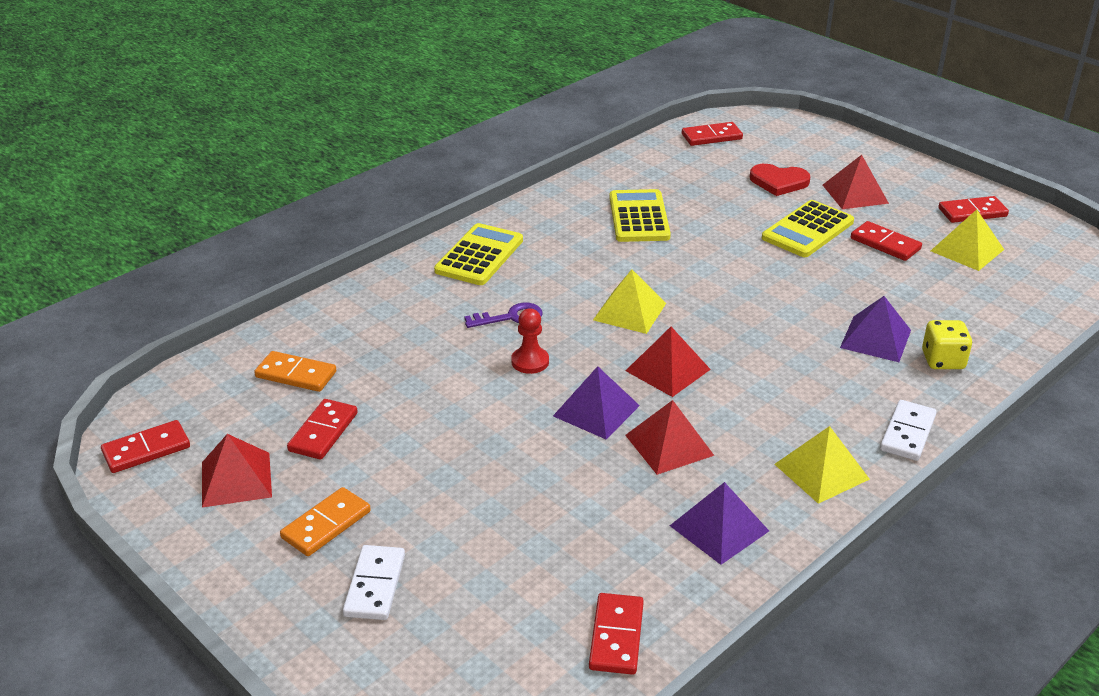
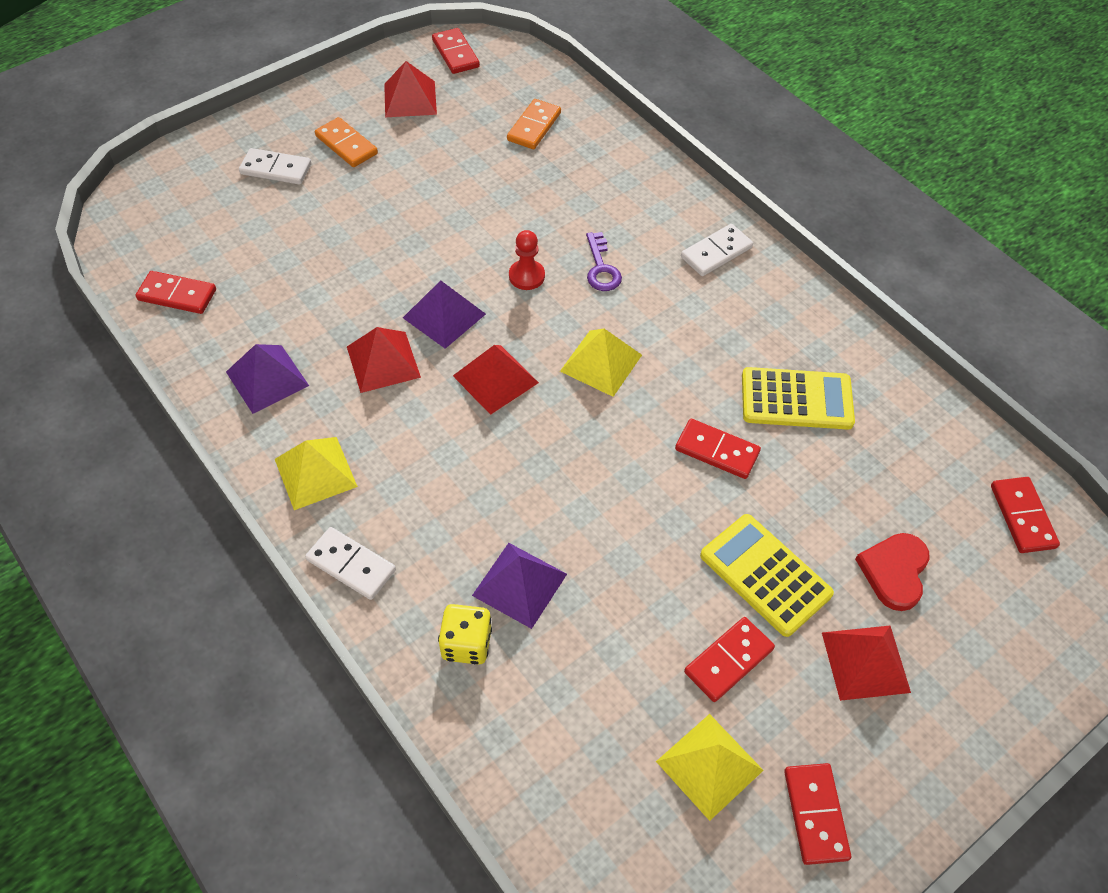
camera: 95 degrees right, 20 degrees up
red domino [287,399,358,460] -> red domino moved to [675,419,761,479]
yellow calculator [434,223,523,285] -> white domino [681,224,753,276]

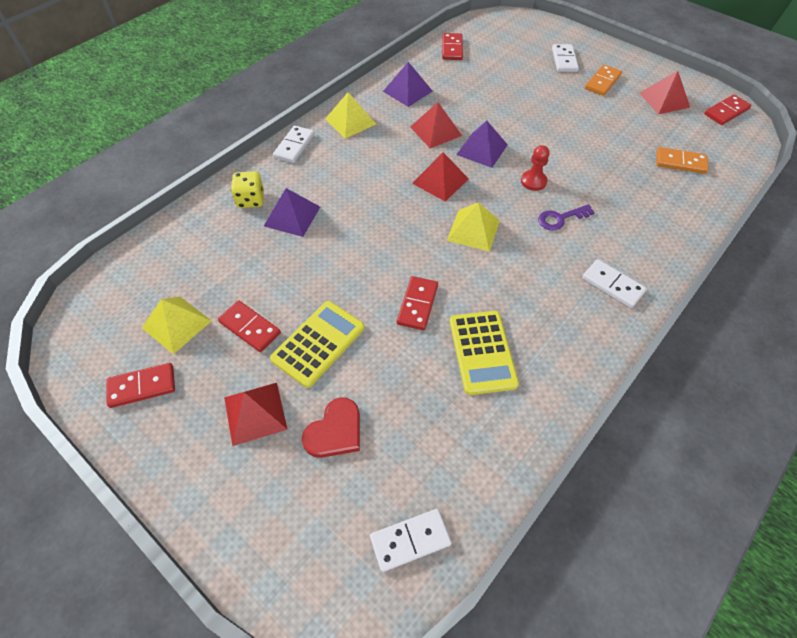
camera: 80 degrees right, 0 degrees up
red heart [855,533,930,611] -> red heart turned 120 degrees clockwise [302,397,360,458]
red domino [991,477,1060,553] -> white domino [370,509,452,572]

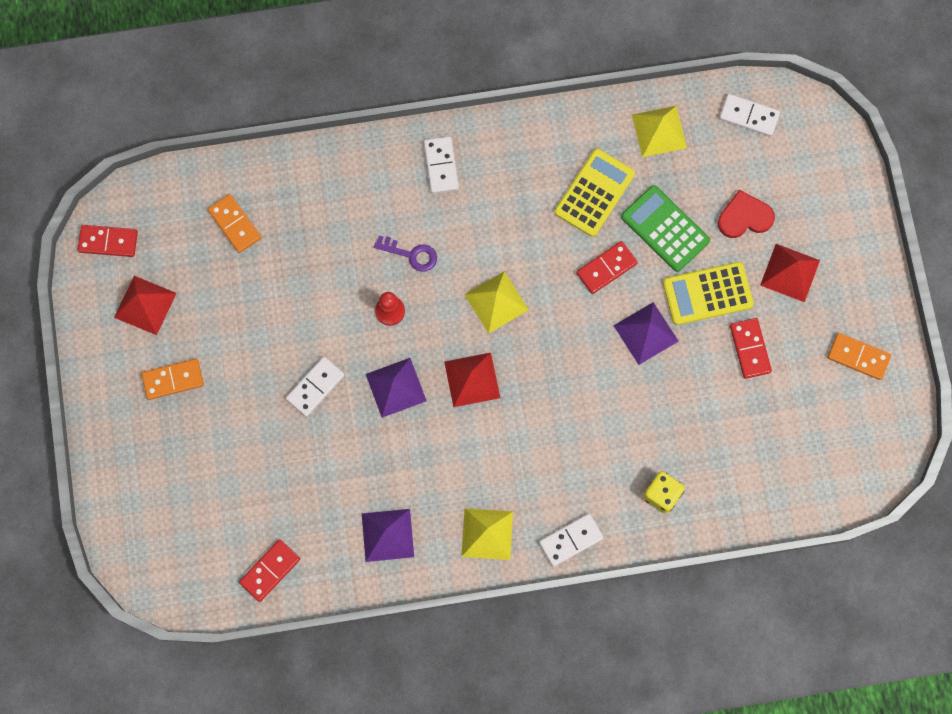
camera: 140 degrees left, 20 degrees up
red domino [106,363,175,408] -> orange domino [828,333,891,380]
yellow pyramid [142,296,212,354] -> yellow pyramid moved to [632,106,687,157]
purple pyramid [264,188,320,237] -> purple pyramid moved to [613,302,678,365]
red pyramid [410,102,462,149] -> none
white domino [552,44,579,72] -> white domino moved to [286,357,345,417]
none -> green calculator [621,185,710,272]

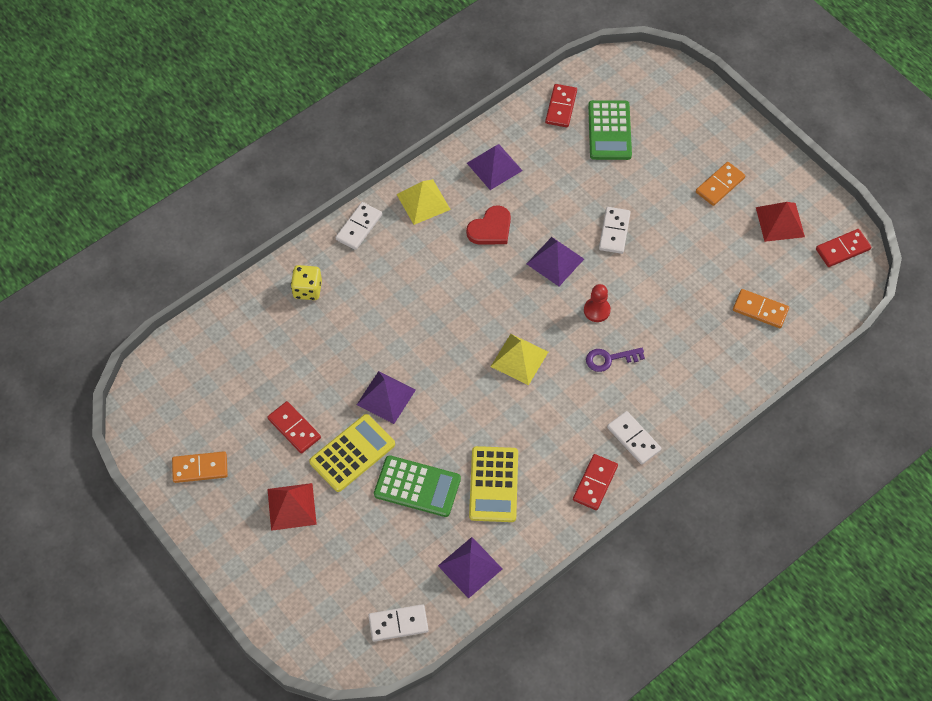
camera: 150 degrees right, 15 degrees down
red pyramid [444,353,500,407] -> none
red domino [576,241,638,294] -> red domino moved to [573,454,618,510]
yellow pyramid [632,106,687,157] -> purple pyramid [438,537,502,598]
red heart [718,190,775,238] -> red heart moved to [466,205,511,244]
none -> green calculator [588,100,632,160]

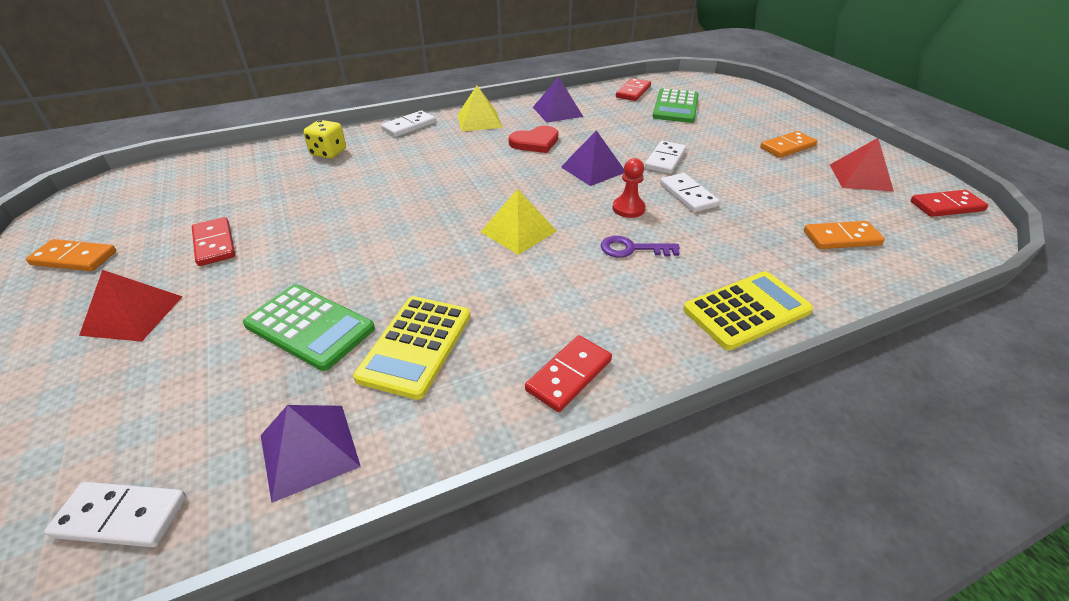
camera: 15 degrees right, 20 degrees down
yellow calculator [309,414,395,492] -> yellow calculator moved to [683,271,813,350]
purple pyramid [357,371,416,424] -> none
white domino [607,411,661,465] -> white domino moved to [660,173,720,212]
orange domino [733,289,789,328] -> orange domino turned 45 degrees counterclockwise [804,221,885,249]

